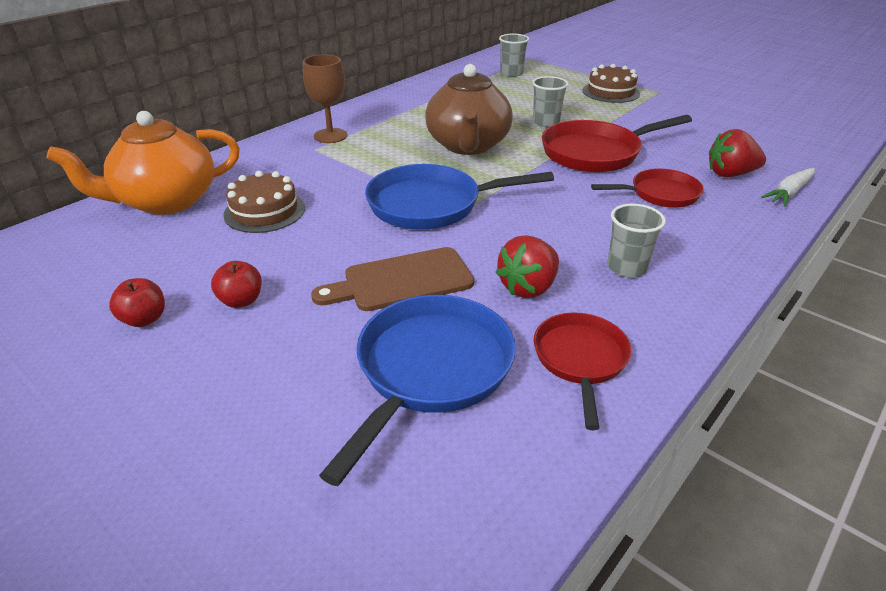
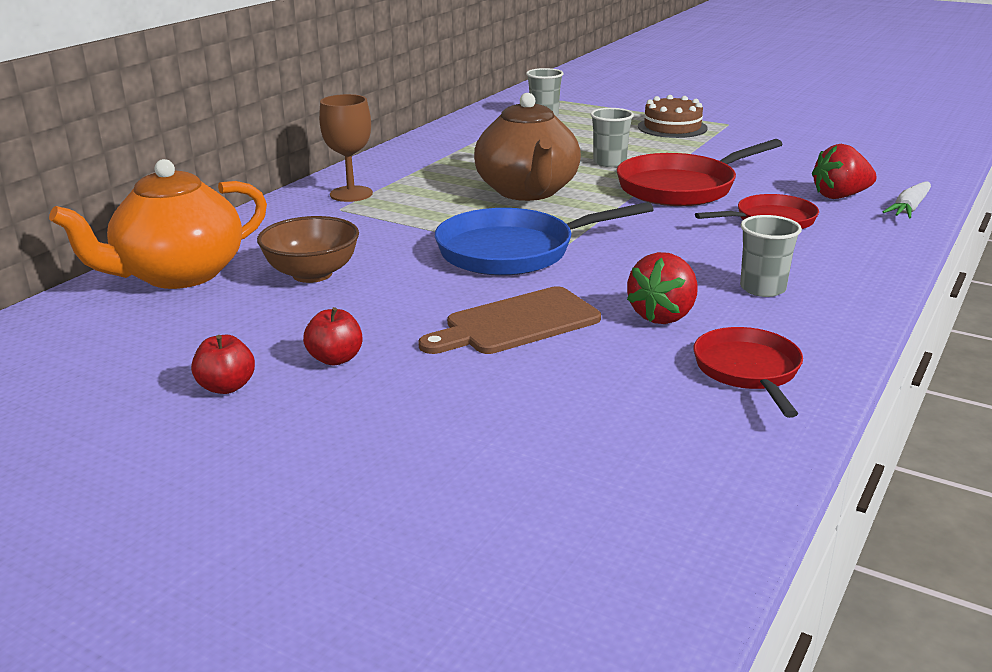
camera: 10 degrees left, 10 degrees down
brown cake [223,171,305,233] -> brown bowl [257,216,359,283]
blue pan [319,295,516,486] -> none

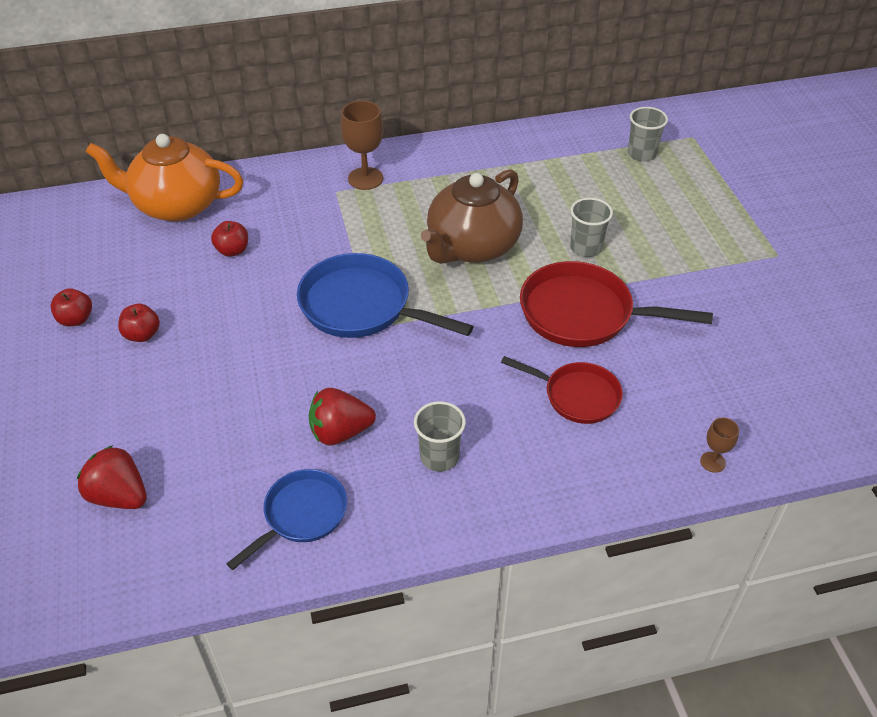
camera: 45 degrees right, 20 degrees up
brown bowl [257,216,359,283] -> red apple [211,221,248,257]
brown cutting board [418,286,601,354] -> none
brown cake [638,95,708,138] -> none
red pan [694,327,803,418] -> blue pan [226,469,347,570]
red strawberry [812,144,877,199] -> red strawberry moved to [77,445,147,509]
white carrot [883,181,931,218] -> brown goblet [700,418,739,473]

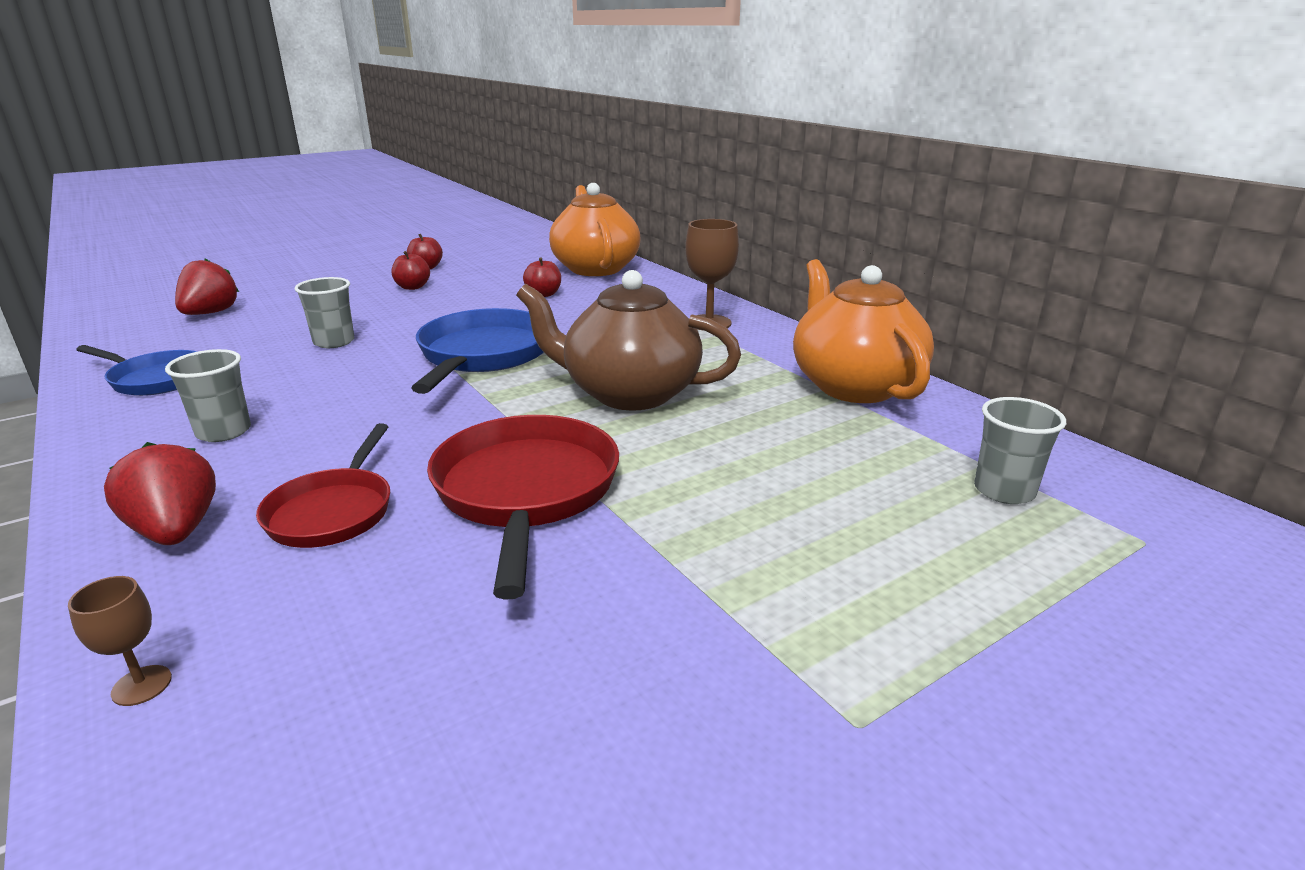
camera: 70 degrees right, 20 degrees down
red strawberry [309,388,376,445] -> red strawberry moved to [104,442,216,545]
grey cup [570,198,613,257] -> grey cup moved to [295,277,355,348]
none -> orange teapot [793,259,934,403]

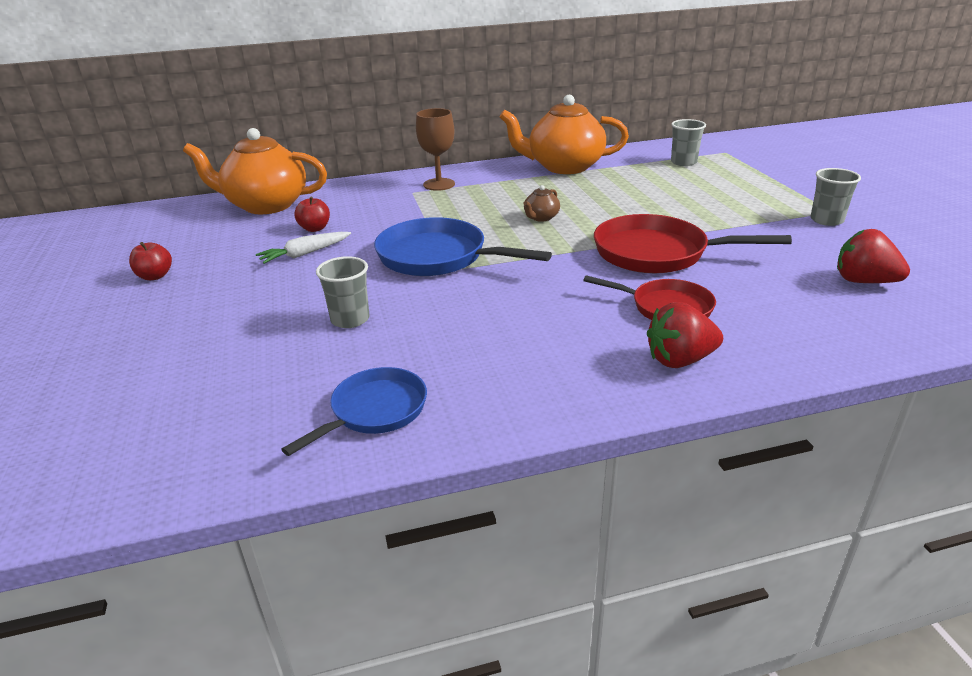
camera: 70 degrees left, 5 degrees up
brown goblet [68,576,172,706] -> none
grey cup [165,349,251,442] -> grey cup moved to [810,168,861,226]
red strawberry [175,259,239,315] -> red strawberry moved to [837,229,910,283]
red apple [391,251,430,290] -> none
brown teapot [516,270,741,410] -> brown teapot [524,185,560,222], size x0.41
none -> white carrot [256,232,351,264]

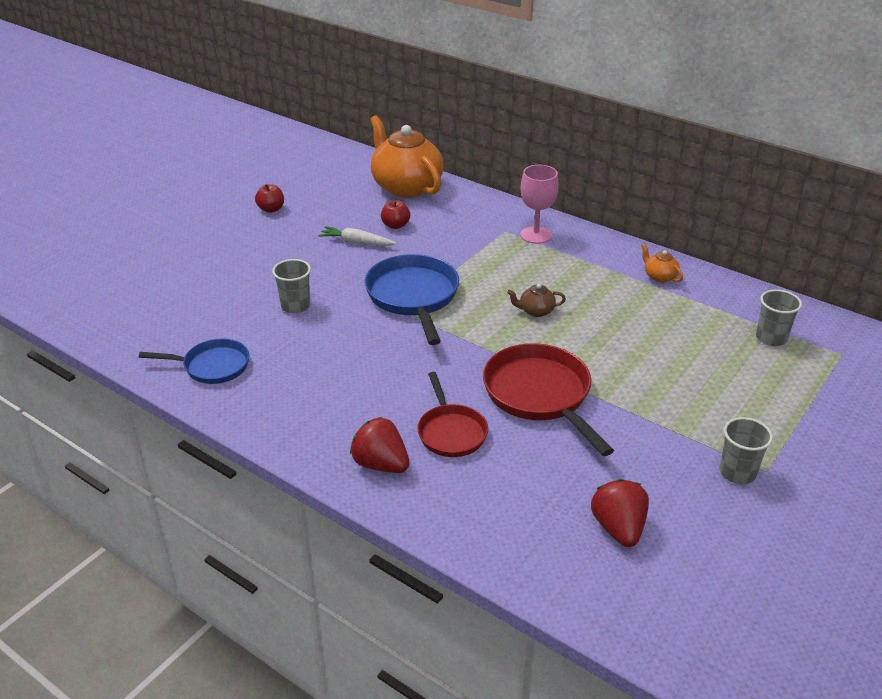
camera: 50 degrees right, 5 degrees up
brown goblet [416,108,455,191] -> pink goblet [520,165,558,244]
orange teapot [500,95,629,174] -> orange teapot [641,244,683,283], size x0.41

